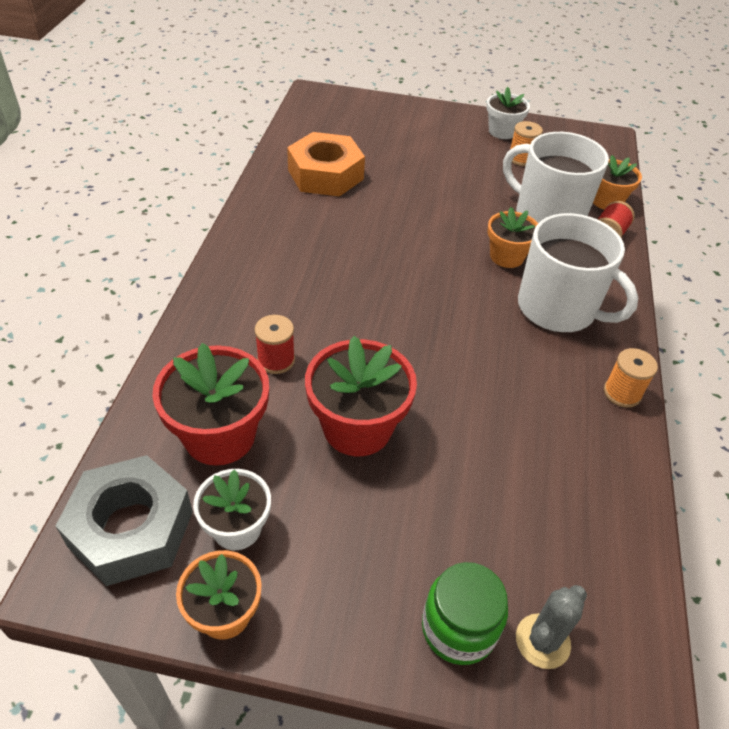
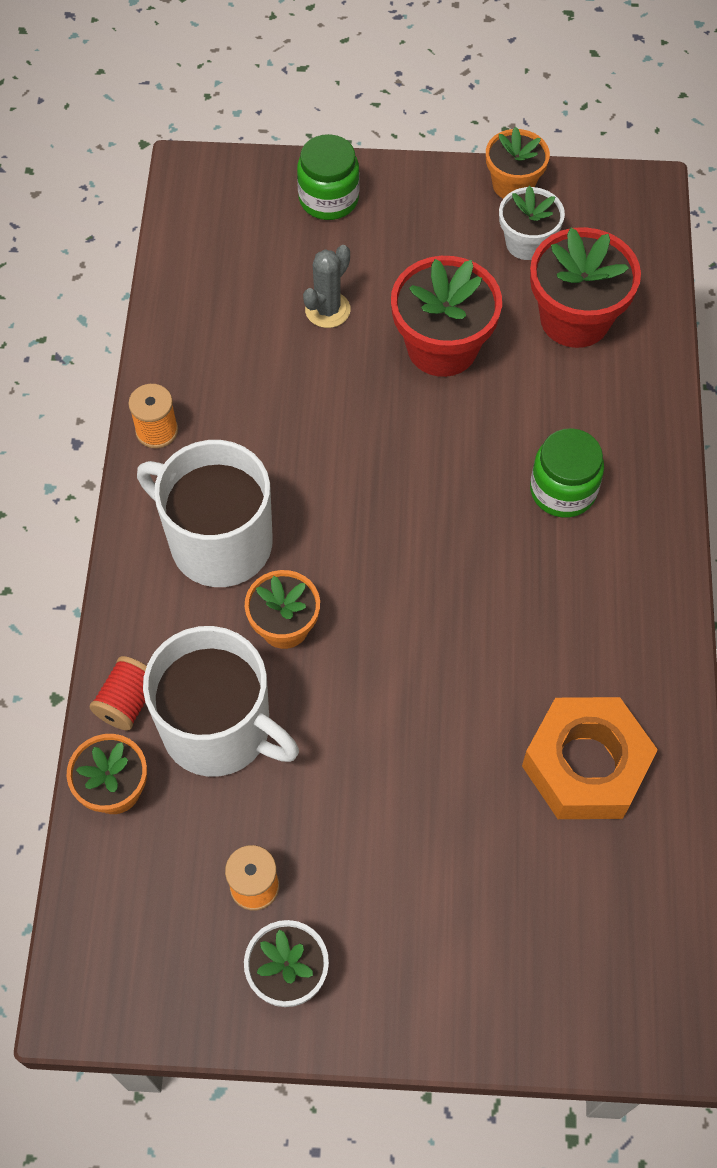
camera: 175 degrees right, 15 degrees up
grey nut [56,455,193,586] -> none
red spool [254,315,295,374] -> none
grey cactus [516,585,587,669] -> grey cactus moved to [303,245,351,328]
none -> green jar [530,428,604,518]

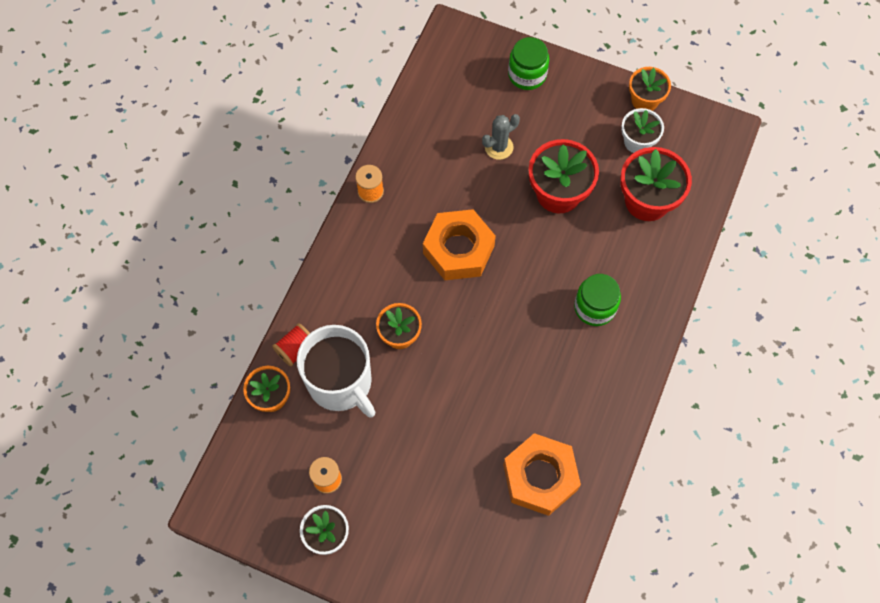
camera: 20 degrees right, 5 degrees up
white mug [137,440,273,587] -> none
none -> orange nut [423,209,496,280]

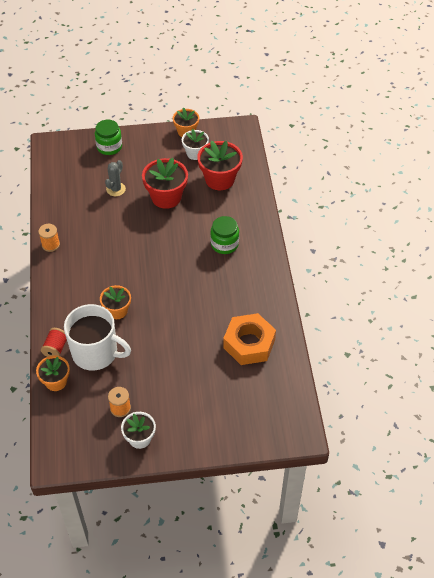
camera: 30 degrees left, 15 degrees down
orange nut [423,209,496,280] -> none

